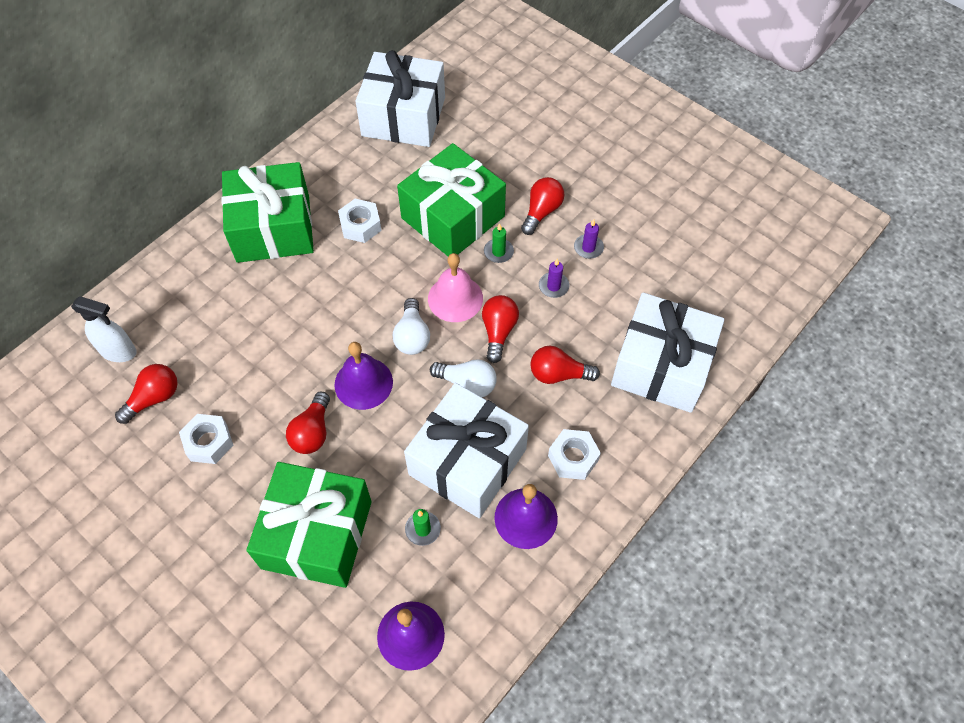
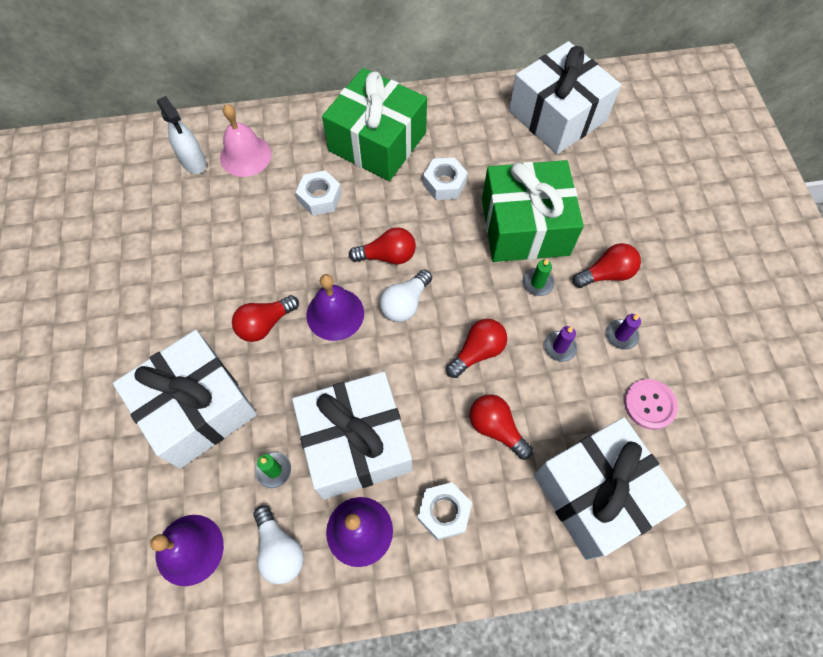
camera: 40 degrees right, 5 degrees up
red light bulb [115,364,178,424] -> red light bulb moved to [349,227,416,265]
white nut [179,414,233,464] -> white nut moved to [296,170,342,216]
green gift [246,462,372,588] -> white gift [113,330,257,468]
pink bell [428,253,483,322] -> pink bell moved to [220,104,271,177]
white light bulb [430,360,497,397] -> white light bulb moved to [253,505,304,584]
none -> pink button [624,379,678,430]

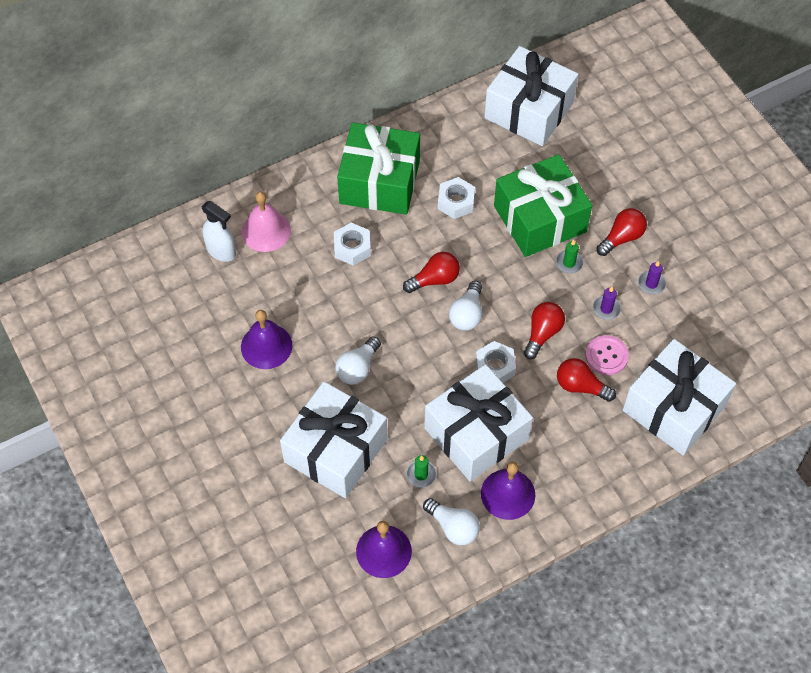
camera: 20 degrees left, 5 degrees down
red light bulb [232,295,299,342] -> white light bulb [335,336,381,385]
purple bell [306,274,364,341] -> purple bell moved to [241,310,292,369]
white nut [418,482,472,540] -> white nut moved to [476,341,516,383]
pink button [624,379,678,430] -> pink button moved to [585,335,629,375]

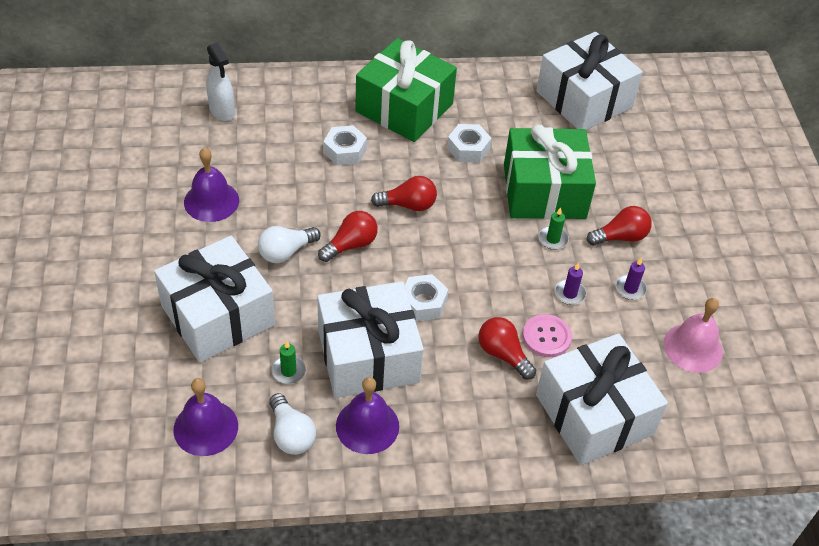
camera: 20 degrees right, 10 degrees down
pink bell [242,192,291,252] -> pink bell moved to [664,298,723,373]
white light bulb [449,281,482,331] -> none
red light bulb [524,302,565,359] -> red light bulb moved to [318,211,378,262]

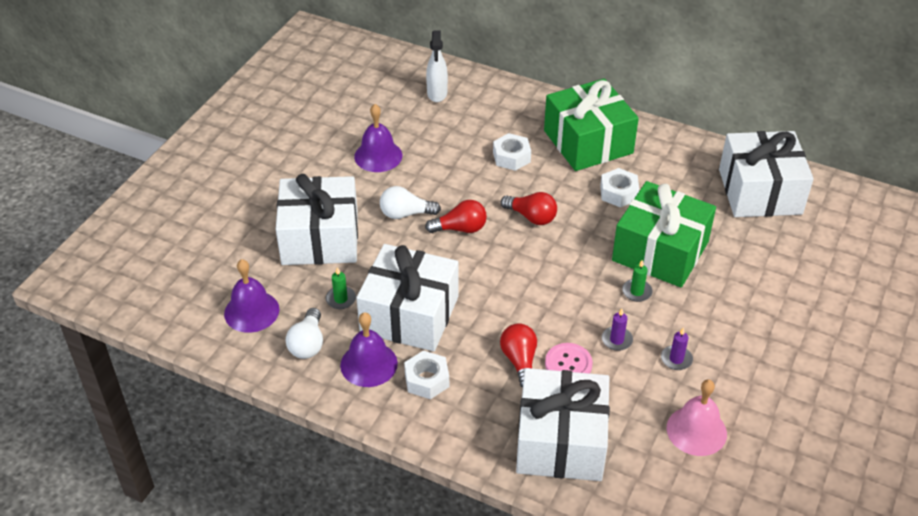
camera: 35 degrees right, 5 degrees down
white nut [405,274,448,321] -> white nut moved to [404,351,449,399]
red light bulb [587,206,652,246] -> none

